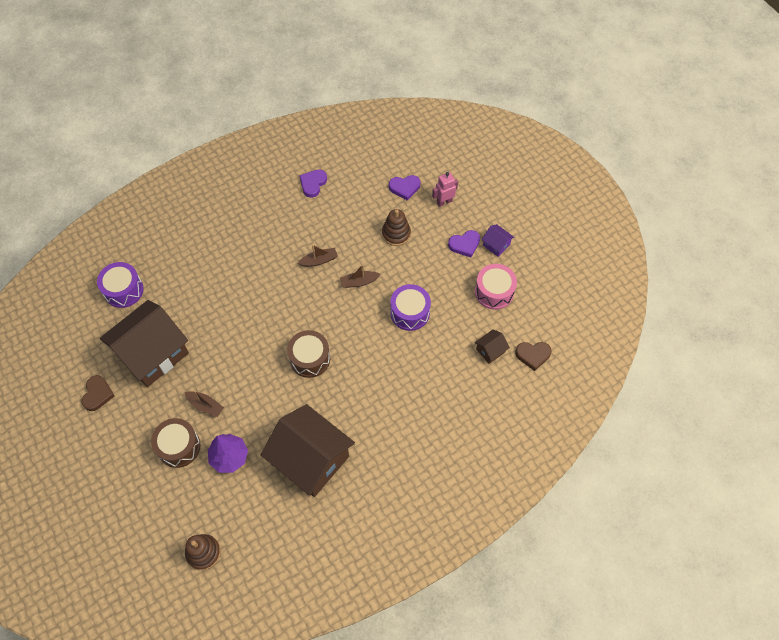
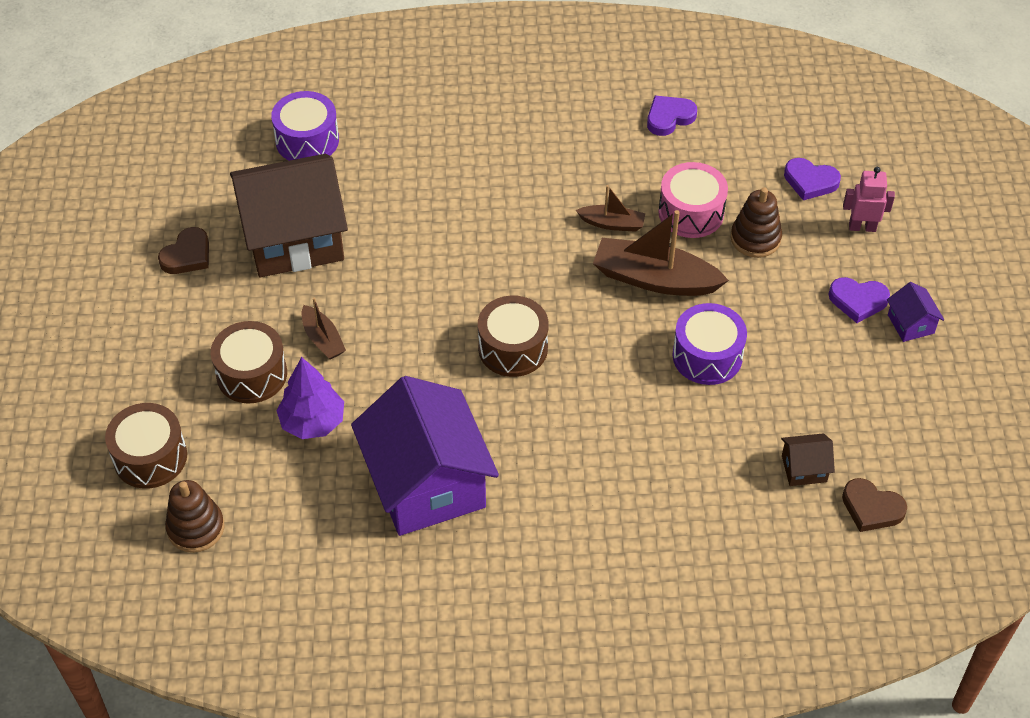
camera: 30 degrees right, 10 degrees down
brown house [261,404,355,497] -> purple house [351,376,499,536]
brown boat [340,265,381,288] -> brown boat [593,210,729,296], size x1.89
pink drum [475,264,517,310] -> pink drum moved to [658,162,728,238]
none -> brown drum [105,403,187,489]

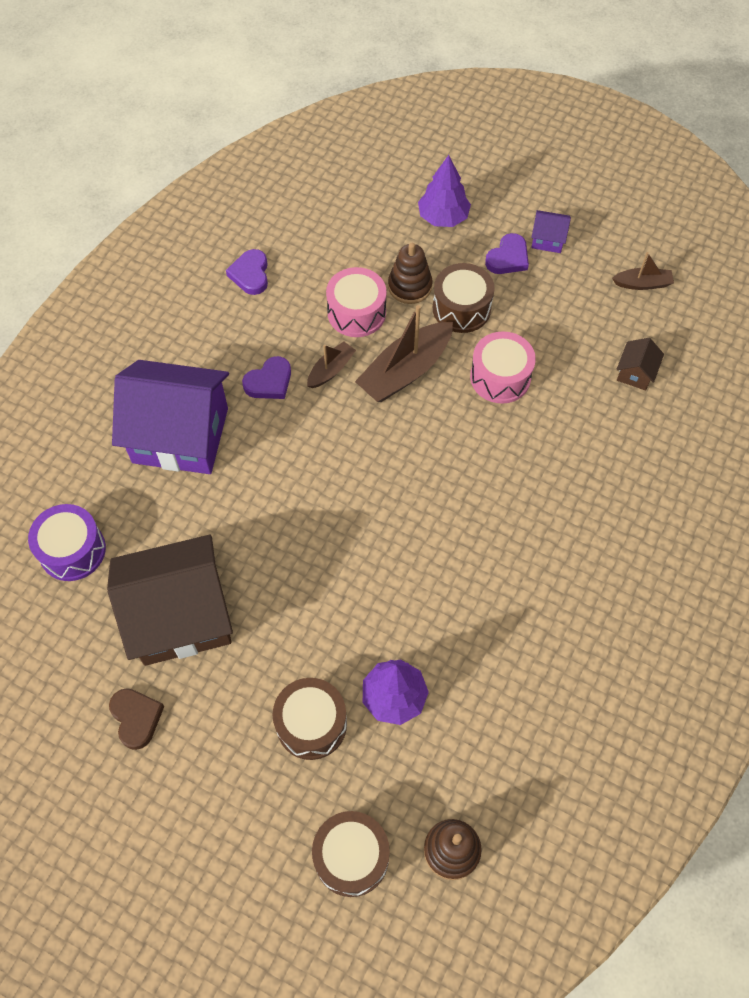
camera: 60 degrees left, 10 degrees up
brown house [230,154,348,277] -> brown house turned 60 degrees clockwise [107,535,233,666]
brown boat [302,297,346,359] -> brown boat moved to [612,252,674,290]
purple house [351,376,499,536] -> purple house moved to [112,360,229,474]
brown drum [478,296,549,377] -> brown drum moved to [433,263,495,333]
purple drum [672,303,747,385] -> pink drum [470,331,536,403]
purple heart [784,158,841,200] -> purple heart moved to [242,356,291,399]
brown heart [842,478,907,532] -> none
pink robot [843,167,895,232] -> purple tree [418,155,471,227]

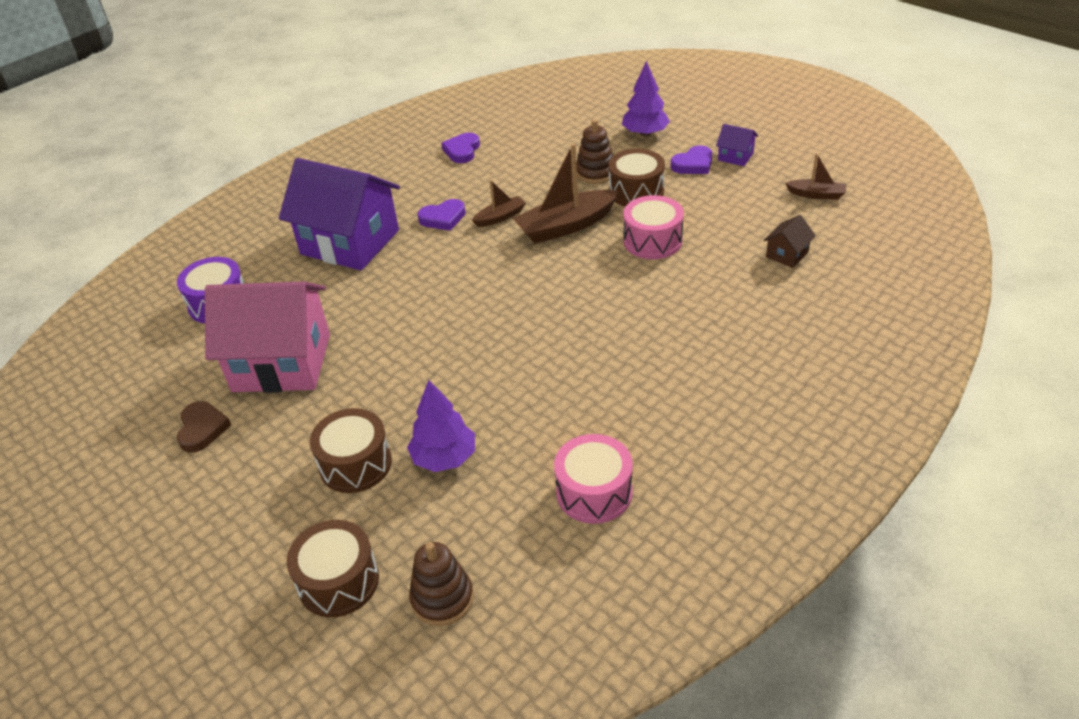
camera: 20 degrees right, 20 degrees down
brown house [107,535,233,666] -> pink house [205,282,330,393]
pink drum [326,267,386,337] -> pink drum moved to [554,434,633,524]

